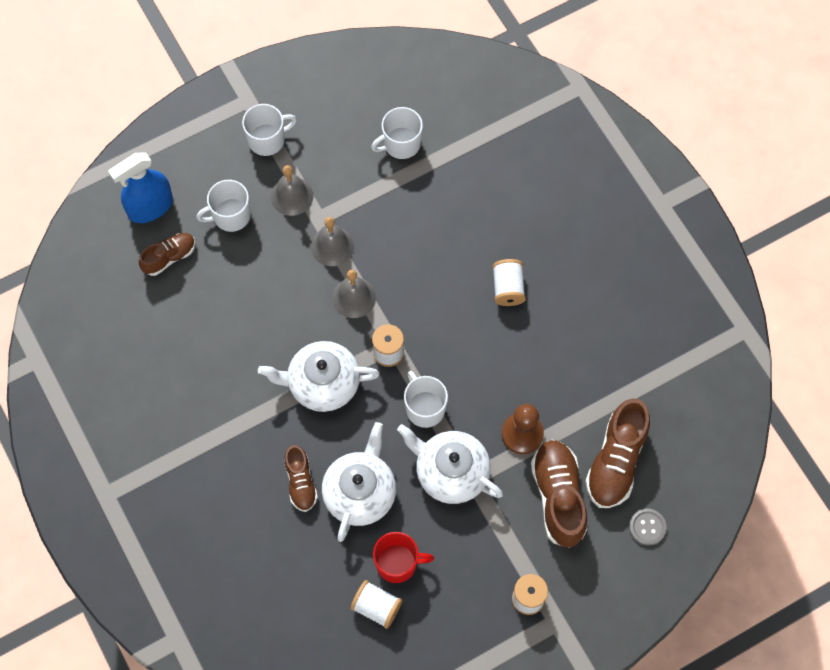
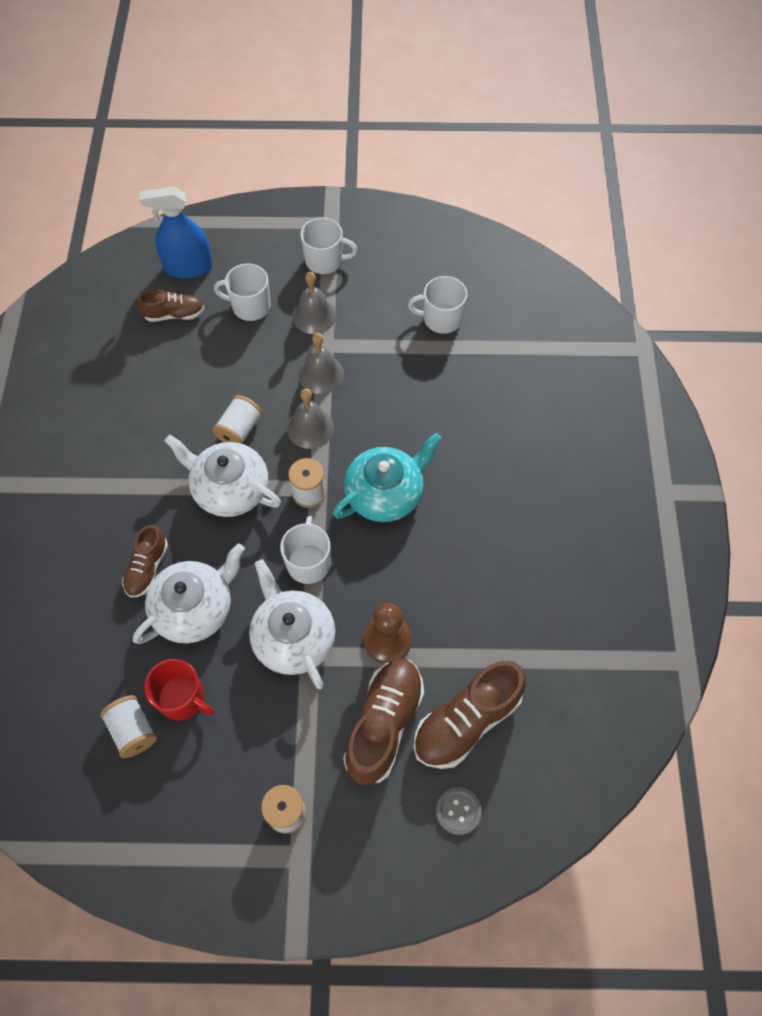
camera: 30 degrees right, 5 degrees down
white spool [492,259,526,306] -> white spool moved to [213,395,262,444]
none -> turquoise teapot [333,433,442,522]

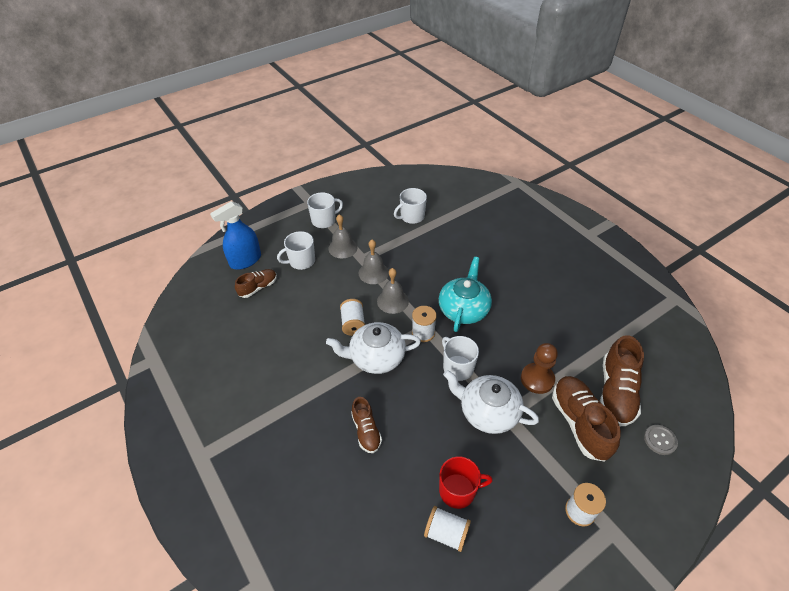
camera: 35 degrees left, 15 degrees down
white teapot [133,544,245,644] -> none

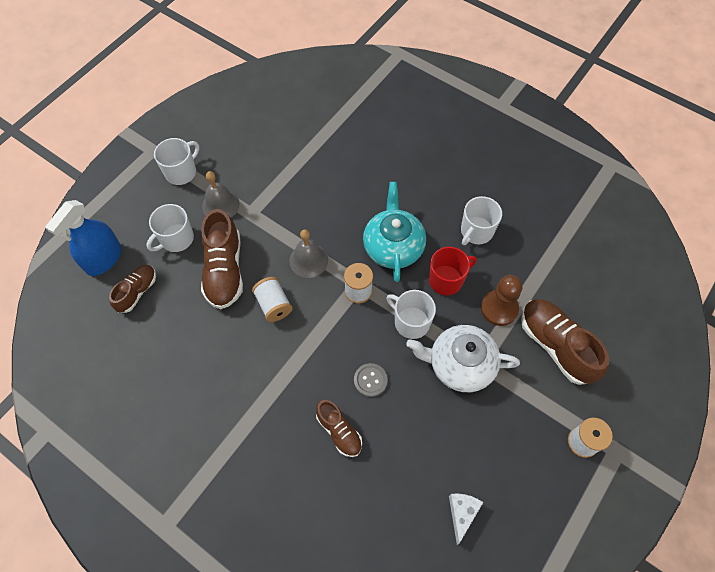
camera: 20 degrees left, 15 degrees up
white teapot [326,322,421,374] -> none
grey bell [359,240,389,284] -> none
white mug [394,188,427,224] -> white mug moved to [461,196,502,245]
white spool [424,506,471,552] -> white cheese [449,494,483,545]
red mug [439,456,493,509] -> red mug moved to [429,247,477,295]
brown shoe [600,335,644,426] -> brown shoe moved to [201,209,243,309]
grey button [644,425,678,455] -> grey button moved to [354,363,388,397]

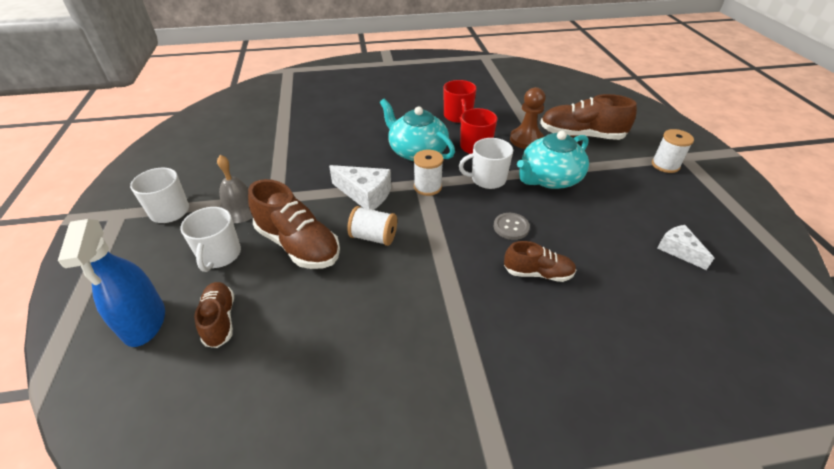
camera: 45 degrees left, 20 degrees down
grey bell [289,229,328,278] -> white cheese [329,165,391,210]
white teapot [406,325,520,392] -> turquoise teapot [517,131,589,189]
white mug [461,196,502,245] -> red mug [444,80,477,123]

